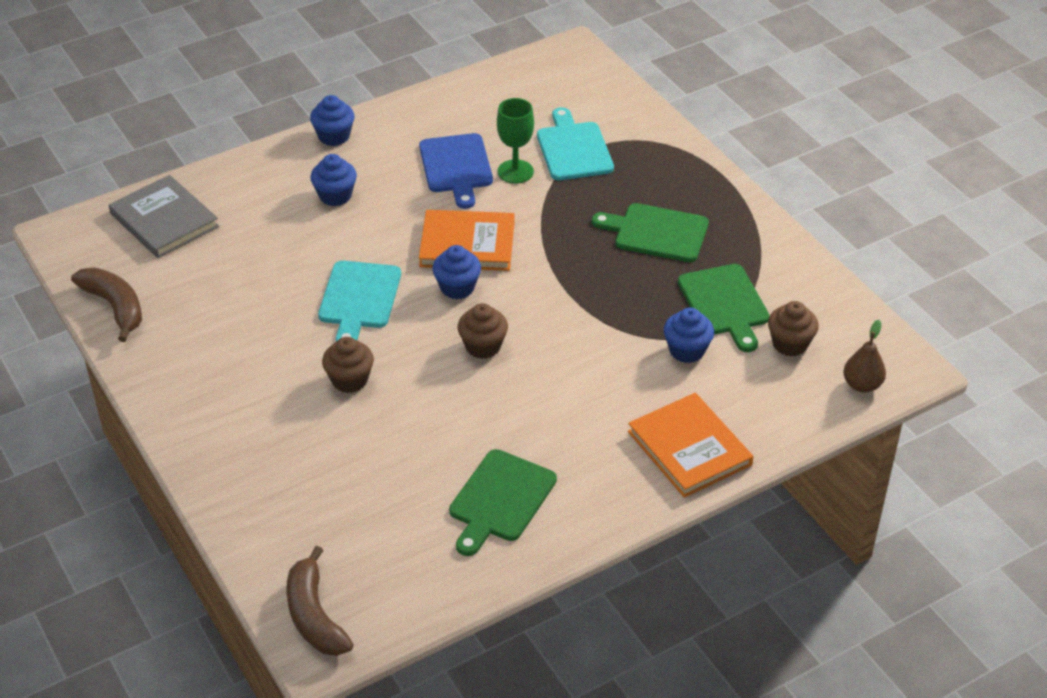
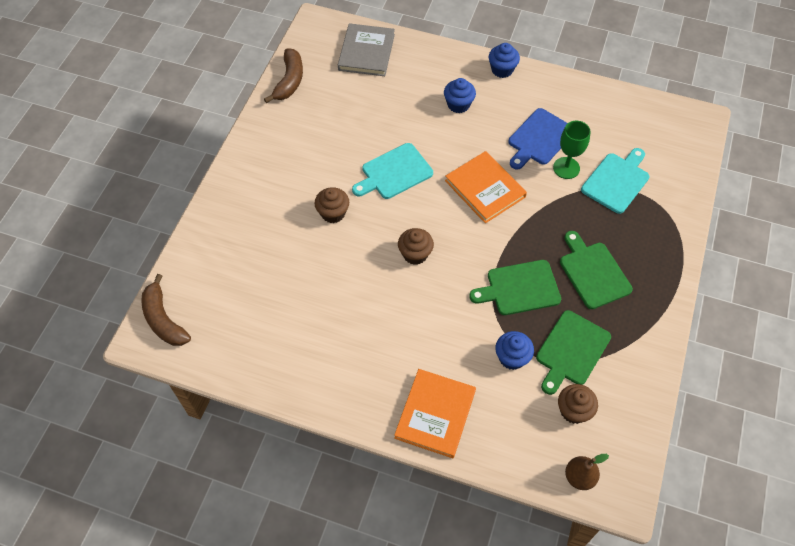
camera: 50 degrees right, 15 degrees up
brown banana [286,546,353,656] -> brown banana turned 60 degrees counterclockwise [141,274,191,346]
blue cupcake [432,245,481,299] -> none
green cutting board [449,449,557,556] -> green cutting board moved to [469,260,561,315]

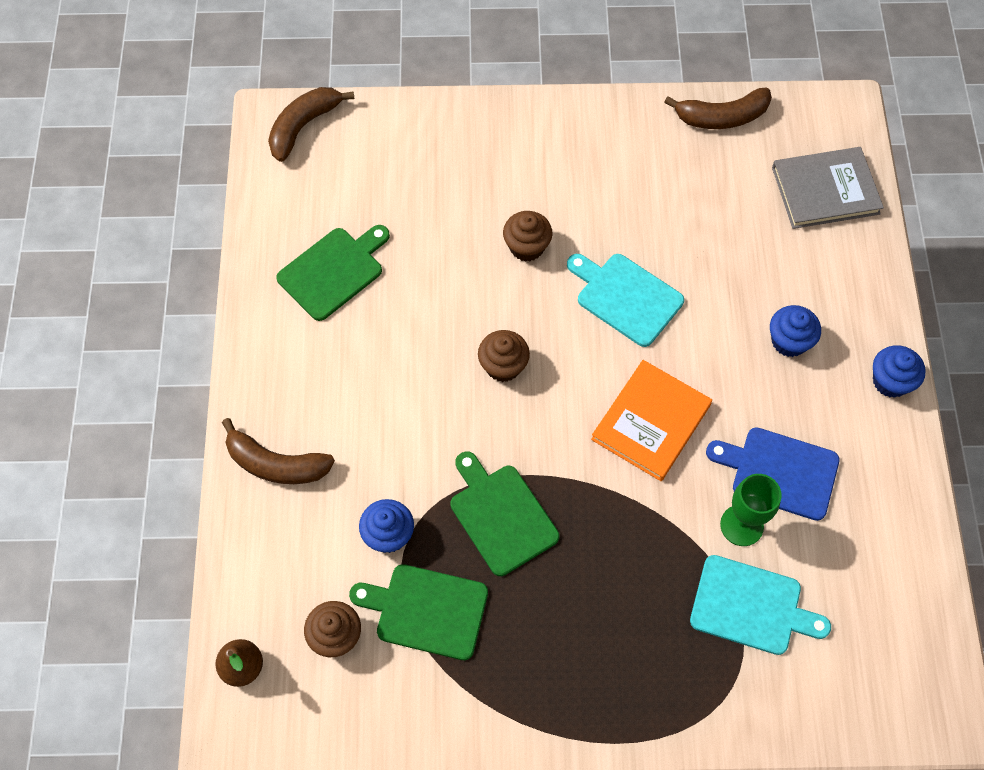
camera: 70 degrees right, 5 degrees up
orange book [394,369,476,458] -> brown banana [222,418,335,484]
green cutting board [560,231,633,309] -> green cutting board moved to [276,225,390,321]

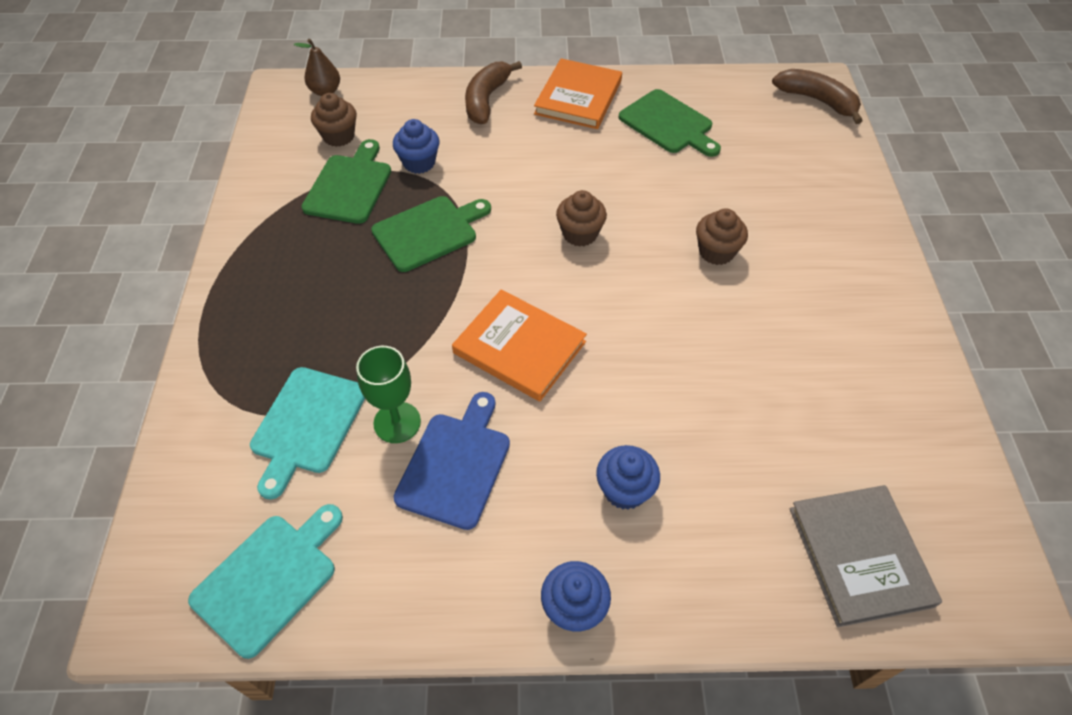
camera: 90 degrees right, 10 degrees down
turquoise cutting board [567,254,684,347] -> turquoise cutting board moved to [188,504,343,659]
brown banana [664,88,772,129] -> none
none -> orange book [534,58,622,129]

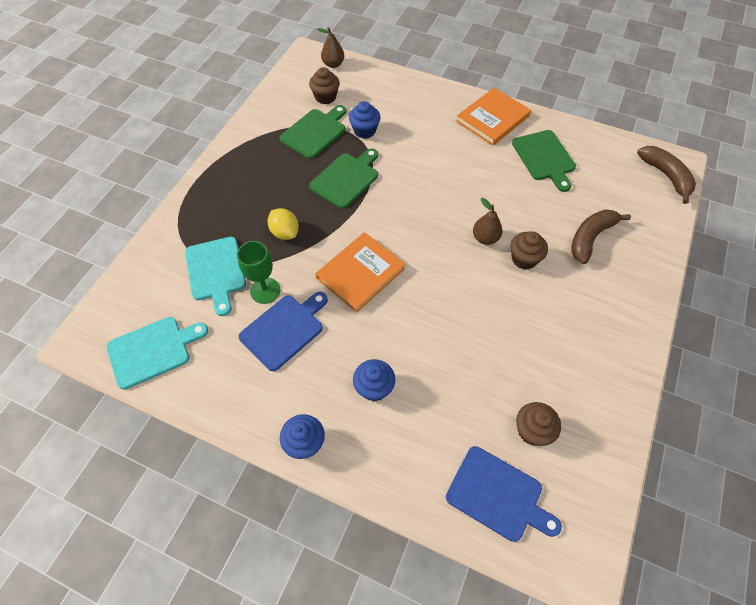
camera: 25 degrees right, 5 degrees up
turquoise cutting board [250,367,365,500] -> turquoise cutting board turned 60 degrees counterclockwise [185,237,246,316]
green cutting board [371,196,491,272] -> green cutting board turned 45 degrees counterclockwise [309,148,378,209]
orange book [452,289,587,402] -> orange book turned 75 degrees clockwise [315,232,405,313]
brown banana [465,61,522,124] -> brown banana moved to [571,209,631,264]
brown cupcake [556,190,607,247] -> brown cupcake moved to [516,402,561,446]
grey book [789,485,942,627] -> blue cutting board [446,446,562,542]
none -> yellow lemon [267,208,299,240]
none -> brown pear [473,198,503,245]

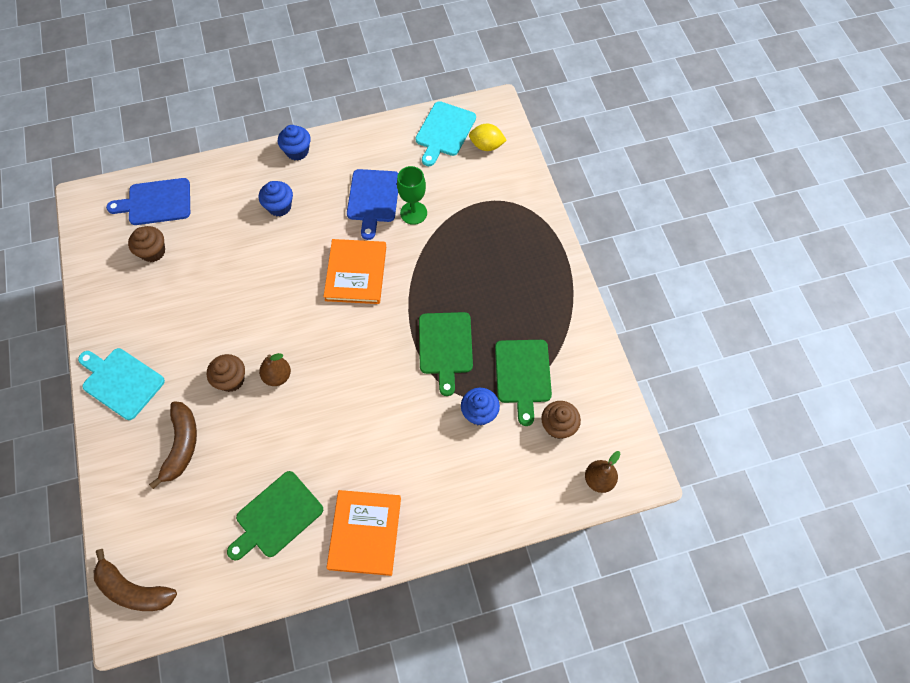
camera: 140 degrees right, 5 degrees up
turquoise cutting board [185,237,246,316] -> turquoise cutting board moved to [78,348,165,420]
yellow lemon [267,208,299,240] -> yellow lemon moved to [469,124,507,151]
green cutting board [512,130,576,192] -> green cutting board turned 75 degrees counterclockwise [227,471,323,561]

